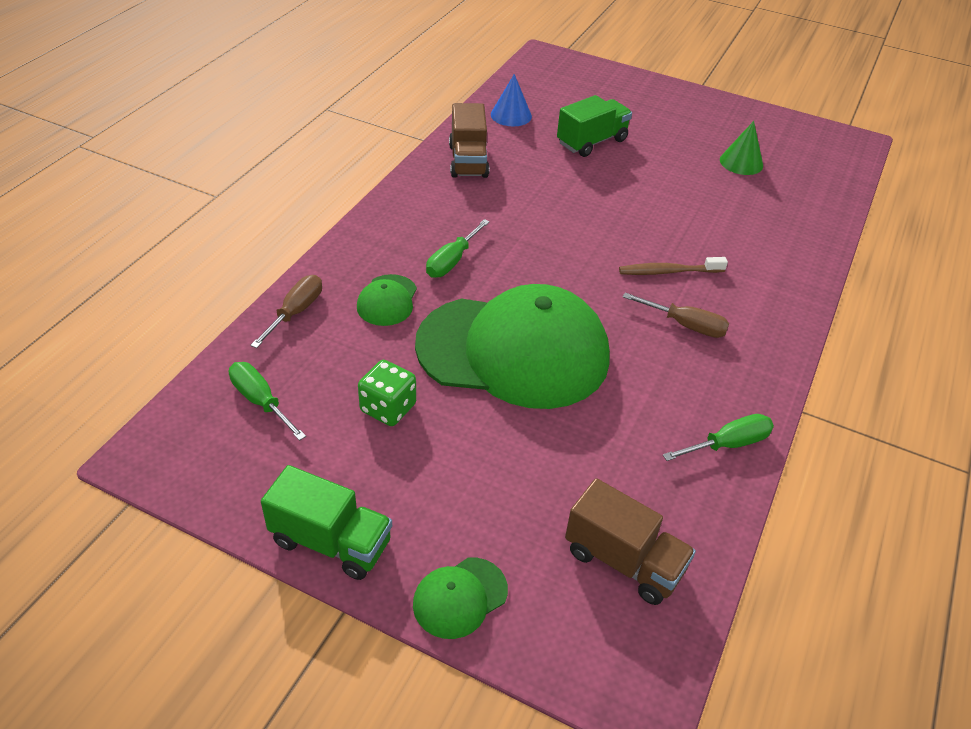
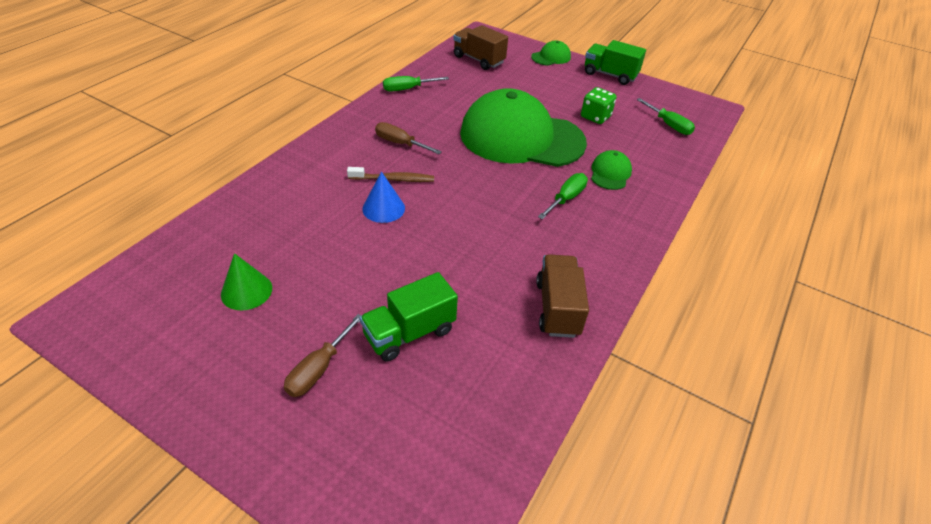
camera: 175 degrees left, 0 degrees up
brown screwdriver [250,275,322,348] -> brown screwdriver moved to [284,314,362,397]
blue cone [491,74,532,126] -> blue cone moved to [362,172,405,223]

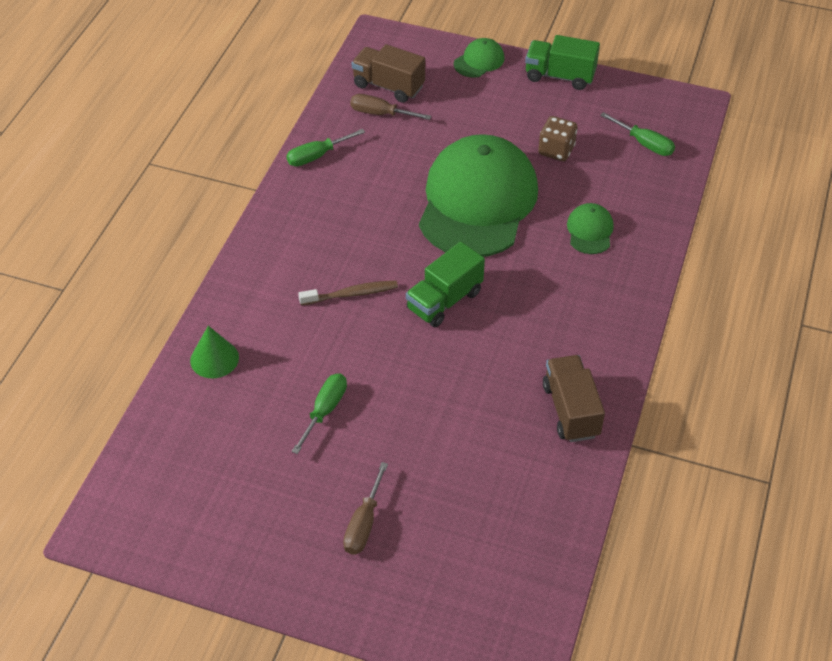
camera: 10 degrees left, 5 degrees up
green cone [221,253,272,310] -> green cone moved to [190,326,239,378]
green truck [360,272,458,361] -> green truck moved to [406,242,485,327]
blue cone [362,172,405,223] -> none
brown screwdriver [375,122,442,154] -> brown screwdriver moved to [350,94,431,120]
green cap [460,88,587,167] -> green cap turned 105 degrees clockwise [419,134,538,257]
green screwdriver [538,173,588,219] -> green screwdriver moved to [292,374,347,454]
green dice [581,87,617,124] -> brown dice [538,116,578,161]

